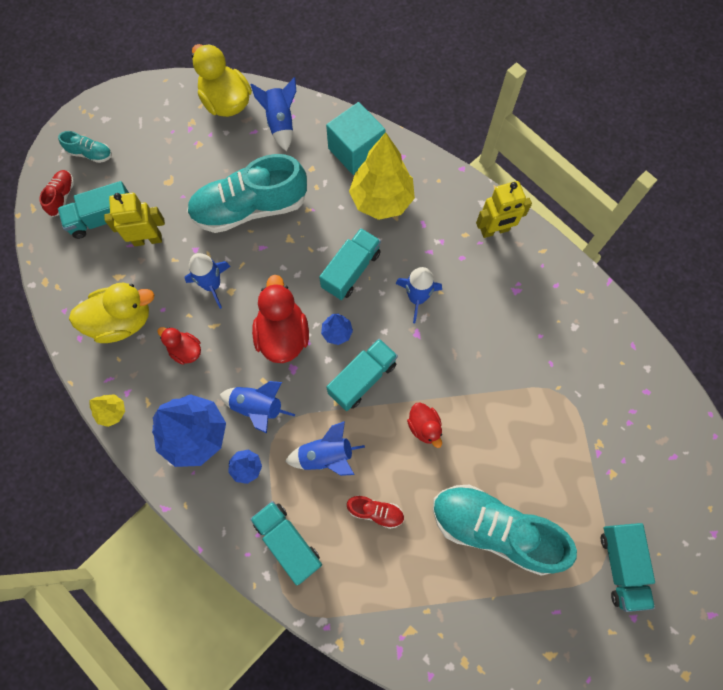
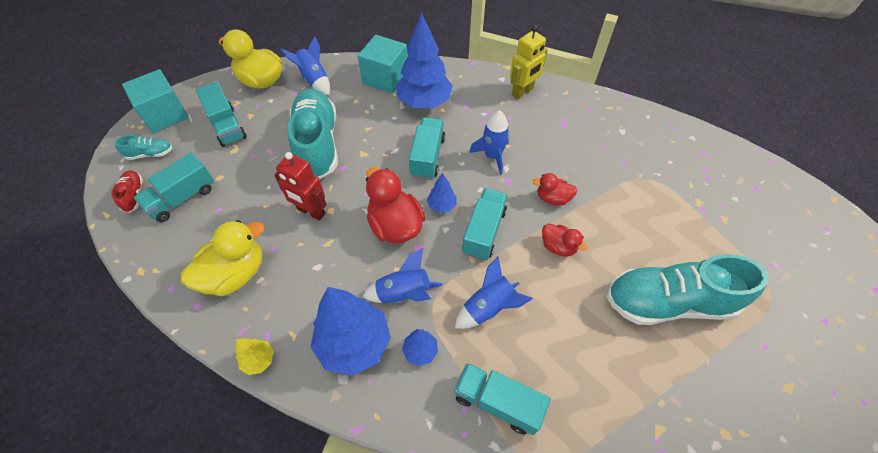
camera: 25 degrees left, 15 degrees down
yellow robot [104,193,165,246] -> none
red duck [157,327,201,365] -> red duck moved to [533,173,578,206]
blue rocket [185,253,231,309] -> red robot [274,152,327,221]
turquoise shoe [187,154,307,233] -> turquoise shoe turned 120 degrees clockwise [288,89,338,179]
red shoe [347,495,404,529] -> none
yellow tree [349,132,415,220] -> blue tree [396,13,453,108]
turquoise truck [601,523,655,612] -> turquoise truck moved to [196,82,247,147]
none -> turquoise cube [122,69,189,133]

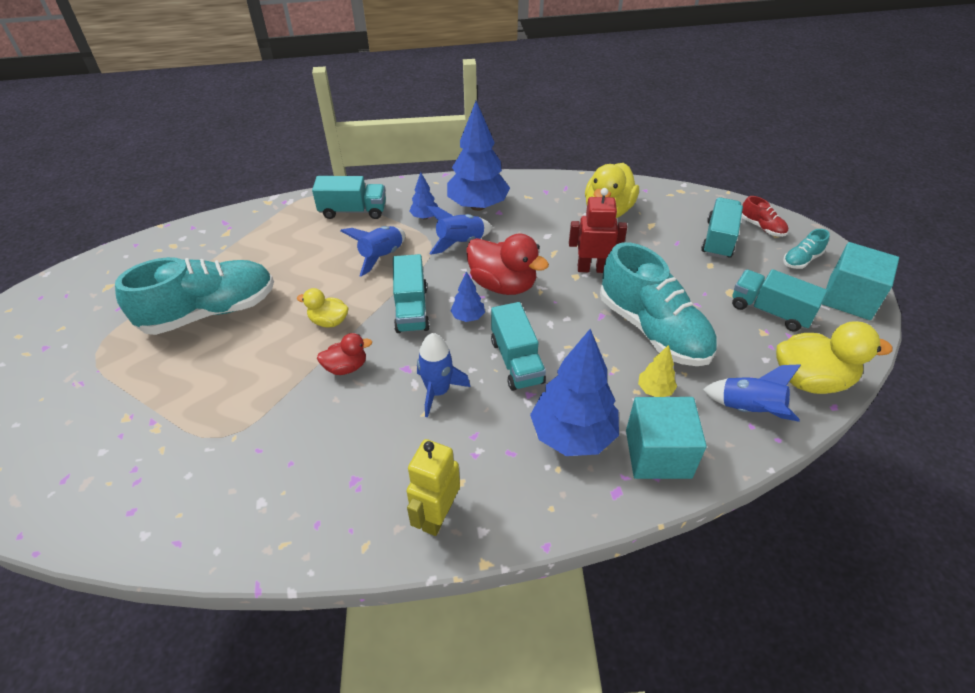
camera: 155 degrees right, 10 degrees down
yellow tree [235,338,274,375] -> yellow tree moved to [638,345,677,397]
red duck [542,223,588,257] -> yellow duck [297,288,348,327]

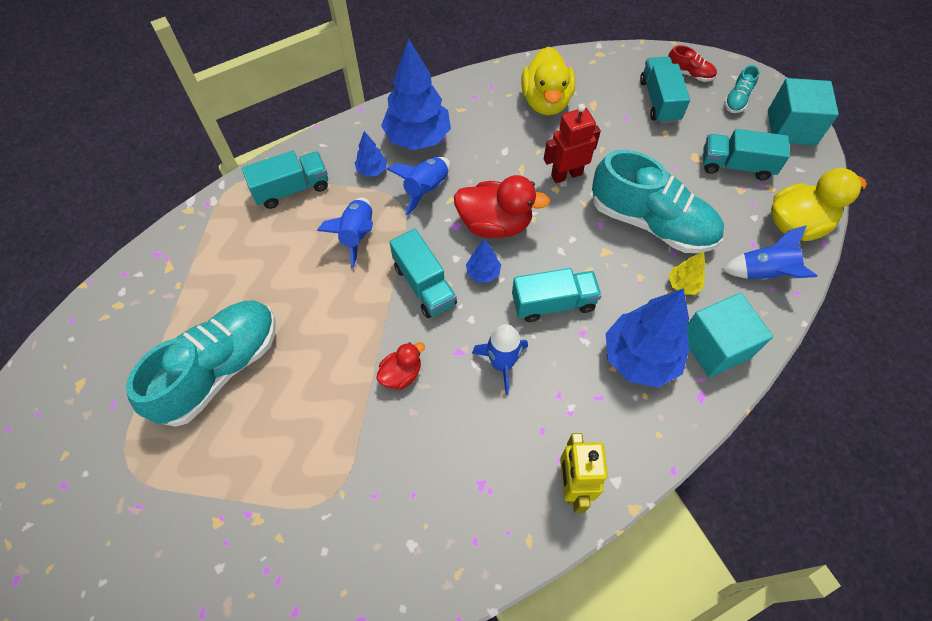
camera: 25 degrees left, 15 degrees up
yellow duck [297,288,348,327] -> none
turquoise truck [491,302,546,391] -> turquoise truck turned 60 degrees counterclockwise [512,268,602,322]

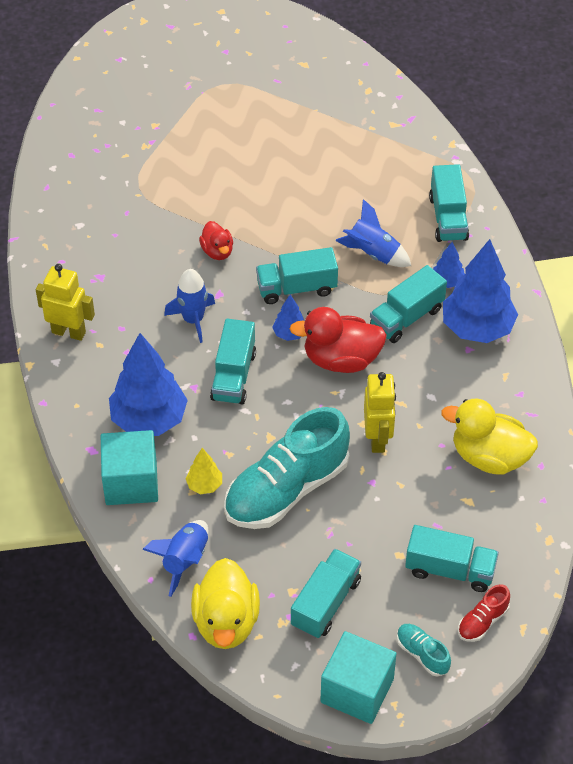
camera: 110 degrees right, 10 degrees down
turquoise shoe [126,301,276,427] -> none
blue rocket [387,157,450,216] -> turquoise truck [370,265,447,343]
red duck [454,175,550,238] -> red duck turned 60 degrees clockwise [289,307,387,373]
red robot [544,104,601,183] -> yellow robot [364,372,396,453]

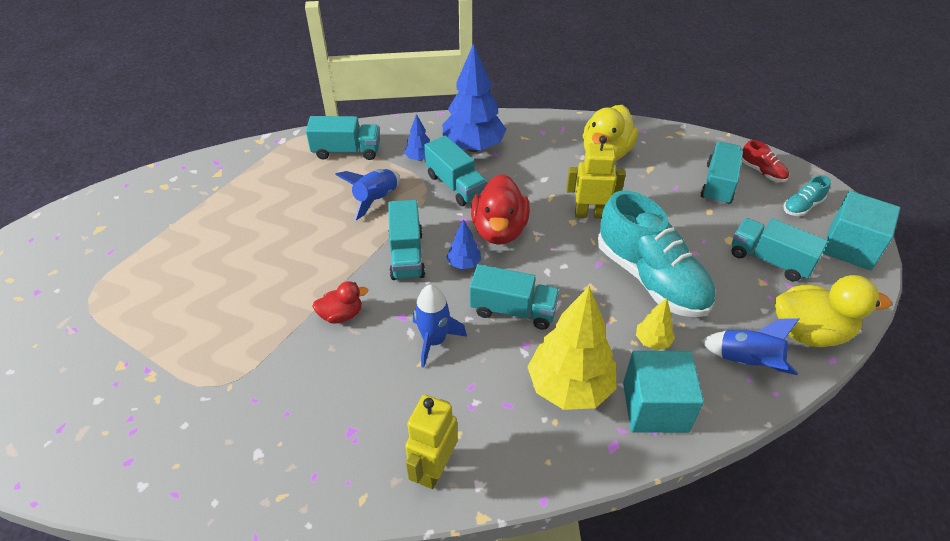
camera: 85 degrees left, 5 degrees down
blue tree [109,333,188,436] -> yellow tree [528,286,616,410]

